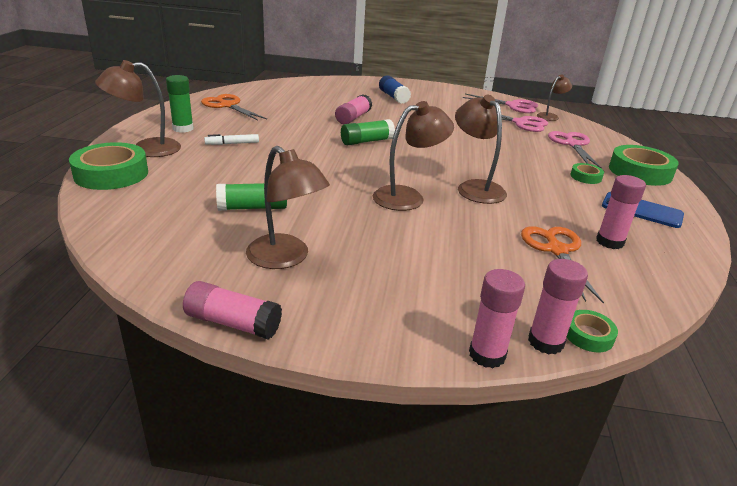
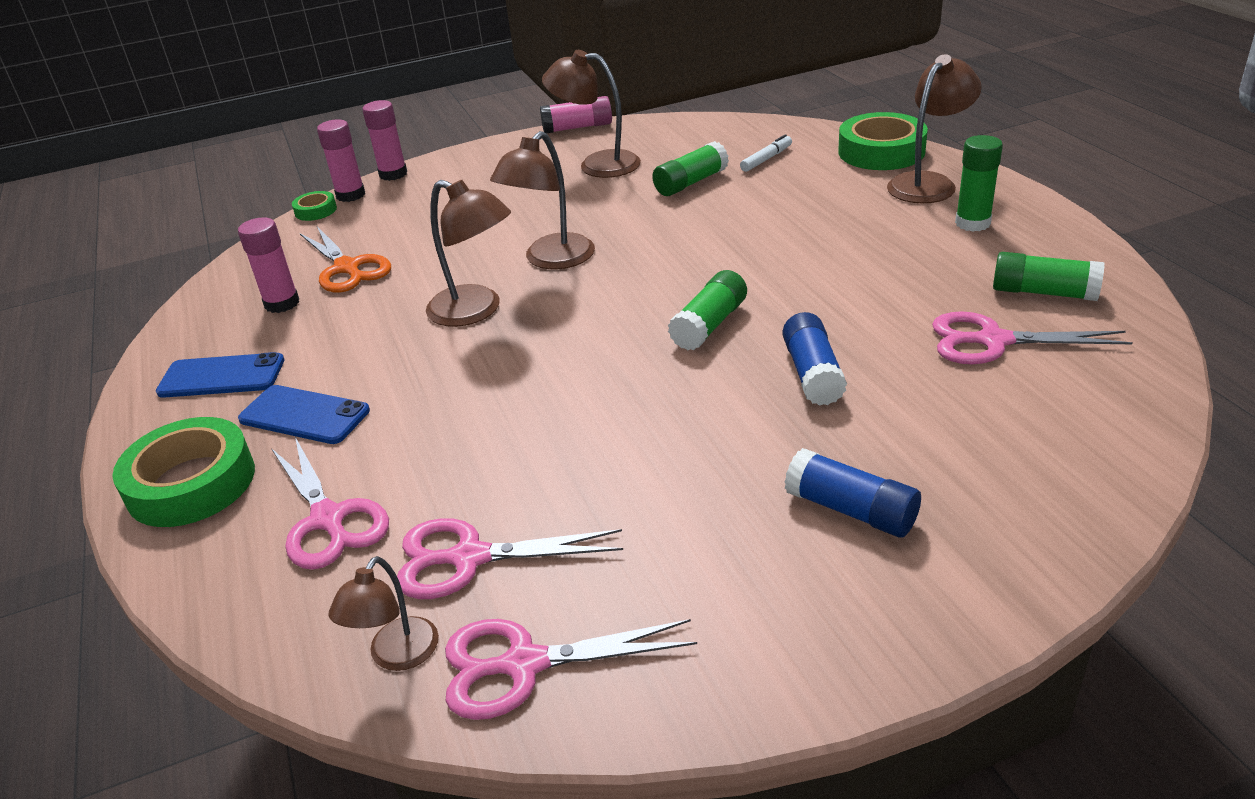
camera: 155 degrees right, 5 degrees up
orange scissors [201,94,267,121] -> green glue stick [993,252,1105,301]
white marker [204,134,259,145] -> white marker moved to [740,134,792,172]
pink glue stick [335,94,372,124] -> blue glue stick [783,312,847,406]
green tape [570,163,604,184] -> blue phone [238,385,370,444]
none -> pink scissors [932,311,1133,364]

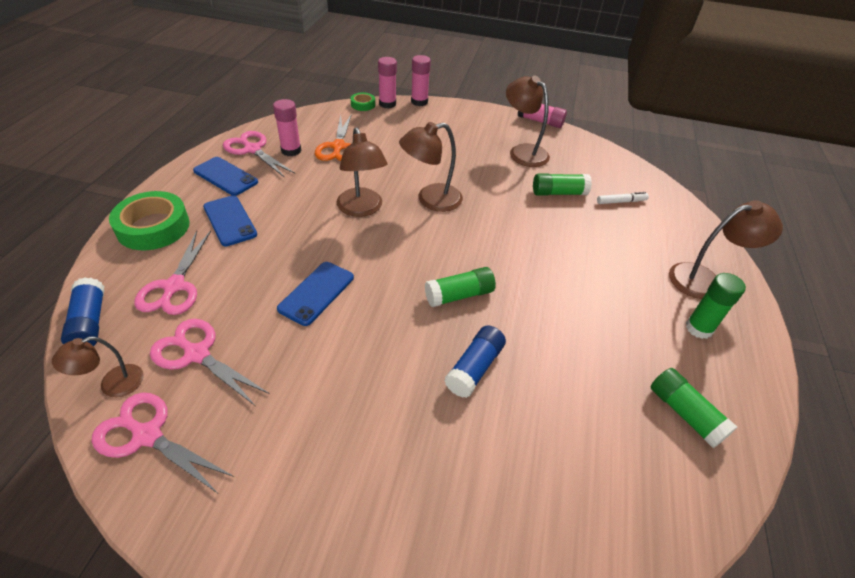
camera: 30 degrees right, 10 degrees up
blue glue stick [785,448,921,538] -> blue glue stick moved to [61,277,104,346]
green tape [838,112,928,170] -> none
pink scissors [932,311,1133,364] -> pink scissors moved to [223,131,295,178]
none -> blue phone [277,262,354,326]

